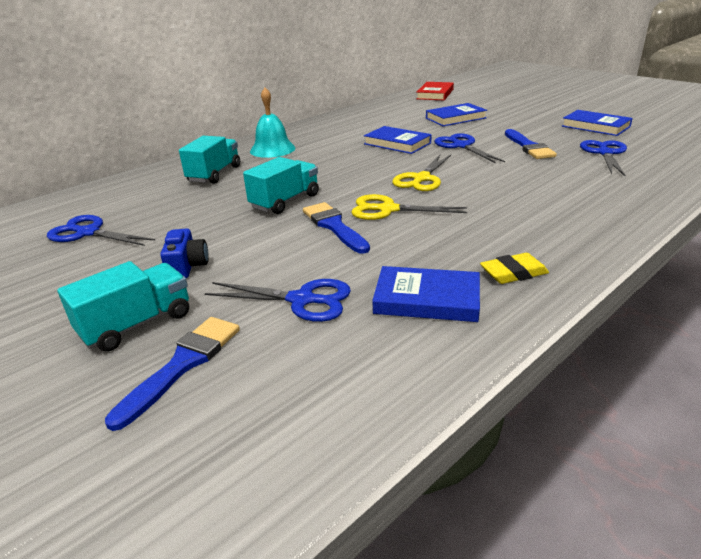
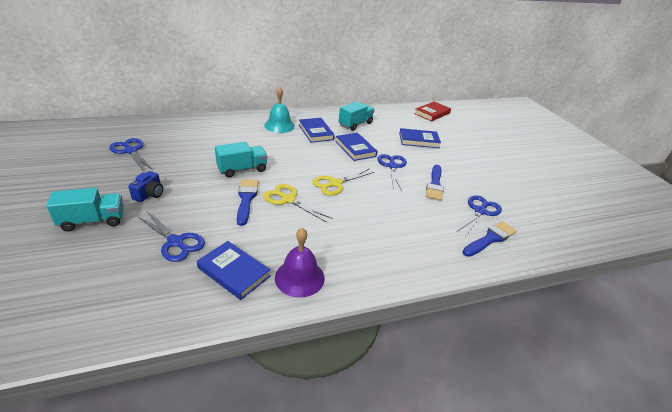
camera: 20 degrees right, 5 degrees up
blue brush [105,317,240,431] -> blue brush moved to [462,221,517,257]
turquoise truck [179,136,240,184] -> turquoise truck moved to [339,101,375,131]
yellow eraser [480,253,549,284] -> purple bell [275,228,325,298]
blue book [562,110,633,136] -> blue book moved to [299,118,335,143]

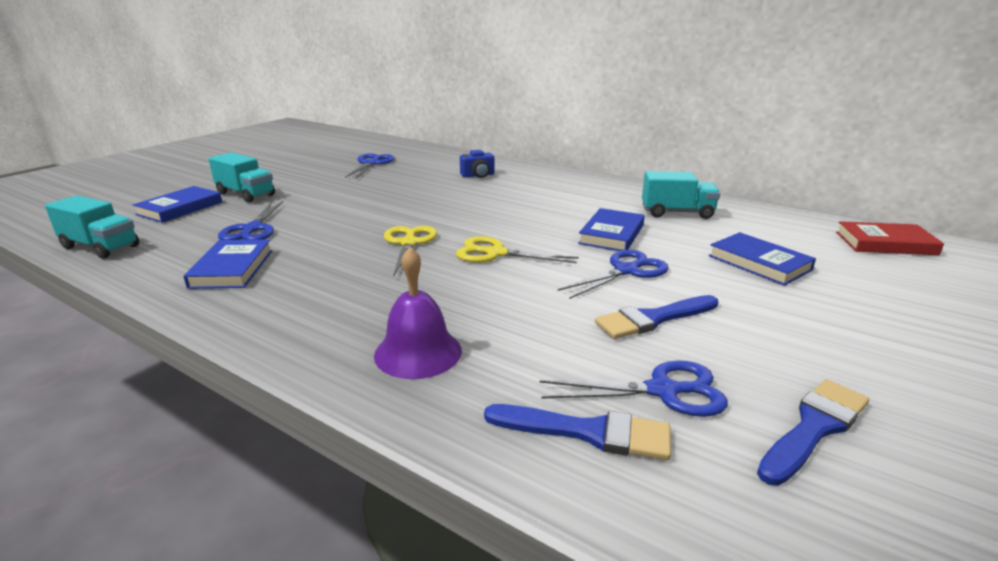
camera: 55 degrees right, 10 degrees down
blue camera [128,171,163,202] -> blue camera moved to [460,150,494,178]
turquoise truck [215,142,267,178] -> turquoise truck moved to [45,195,139,259]
blue brush [237,179,259,226] -> blue brush moved to [757,379,869,486]
turquoise bell [264,87,295,133] -> none
purple bell [275,228,325,298] -> purple bell moved to [374,247,462,379]
blue book [299,118,335,143] -> blue book moved to [133,186,222,223]

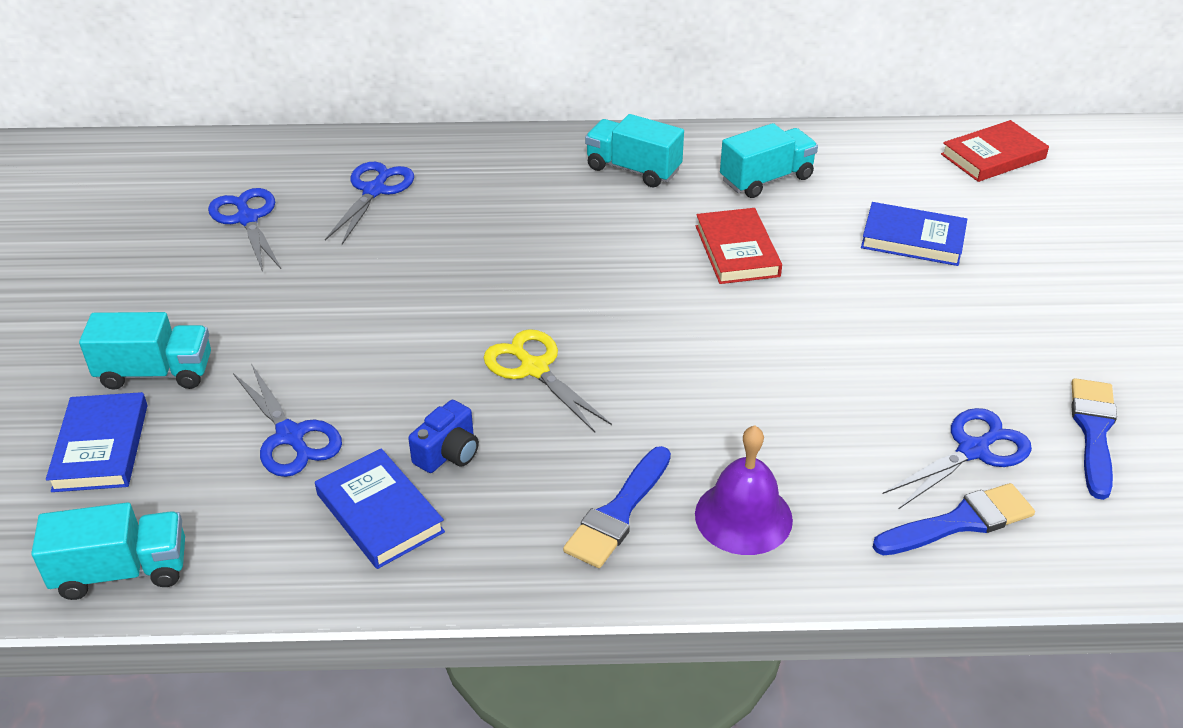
camera: 35 degrees left, 15 degrees up
yellow scissors [456,236,579,263] -> none
blue camera [460,150,494,178] -> blue camera moved to [408,400,479,473]
blue scissors [558,250,669,299] -> blue scissors moved to [325,162,414,244]
blue book [578,208,645,251] -> red book [696,208,782,284]
blue brush [595,295,718,339] -> blue brush moved to [563,446,671,568]
none -> turquoise truck [585,114,684,188]

